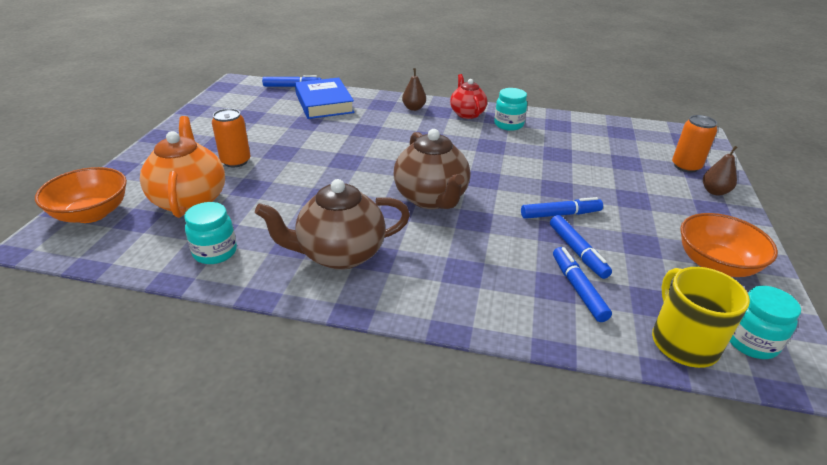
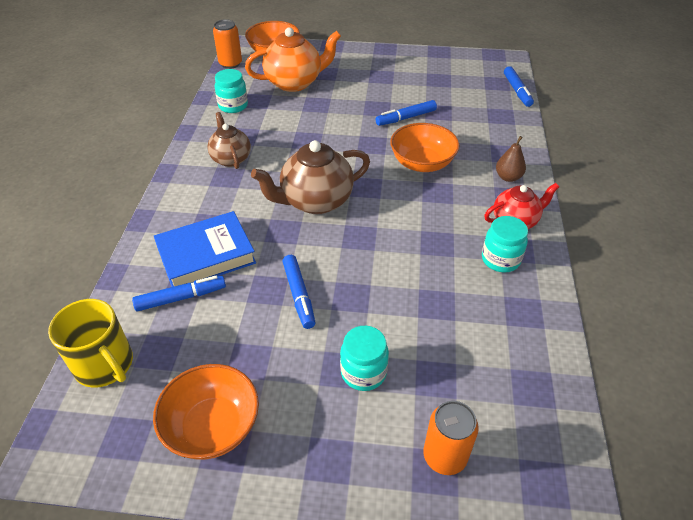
camera: 85 degrees right, 10 degrees up
orange can [212,108,250,168] -> orange can moved to [213,19,242,69]
brown teapot [255,179,410,270] -> brown teapot [207,112,251,169], size x0.63
blue book [295,78,354,119] -> blue book moved to [154,211,256,287]
blue marker [550,215,612,279] -> blue marker moved to [376,100,437,126]
yellow mug [652,267,750,368] -> yellow mug turned 60 degrees clockwise [48,299,133,388]
brown pear [703,146,738,196] -> none
turquoise jar [729,286,801,359] -> turquoise jar moved to [340,326,389,391]
none -> orange bowl [390,123,460,172]

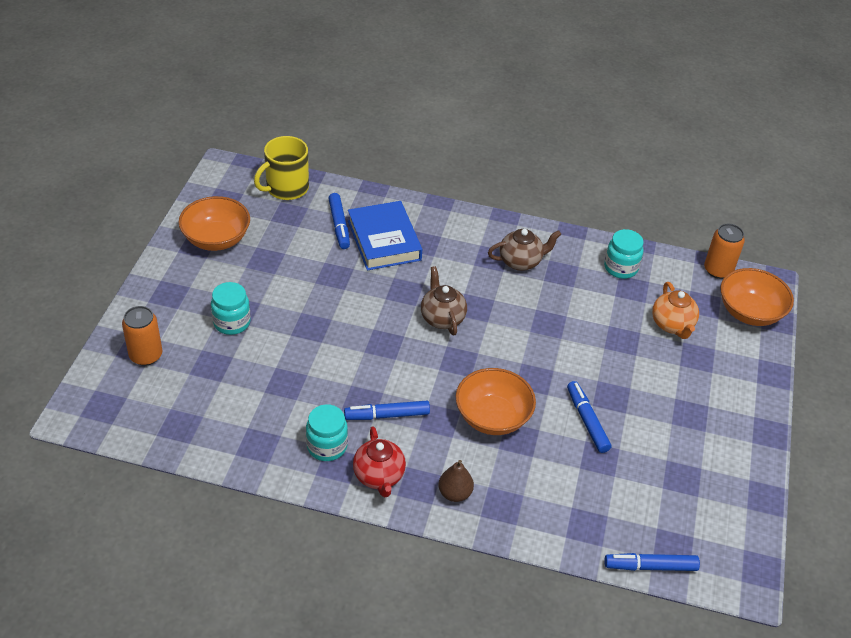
camera: 95 degrees right, 0 degrees up
orange teapot [245,27,341,92] -> orange teapot [652,282,699,339], size x0.63
brown teapot [251,140,370,214] -> brown teapot [421,266,467,335], size x0.63
blue marker [282,255,316,329] -> blue marker moved to [344,401,430,420]

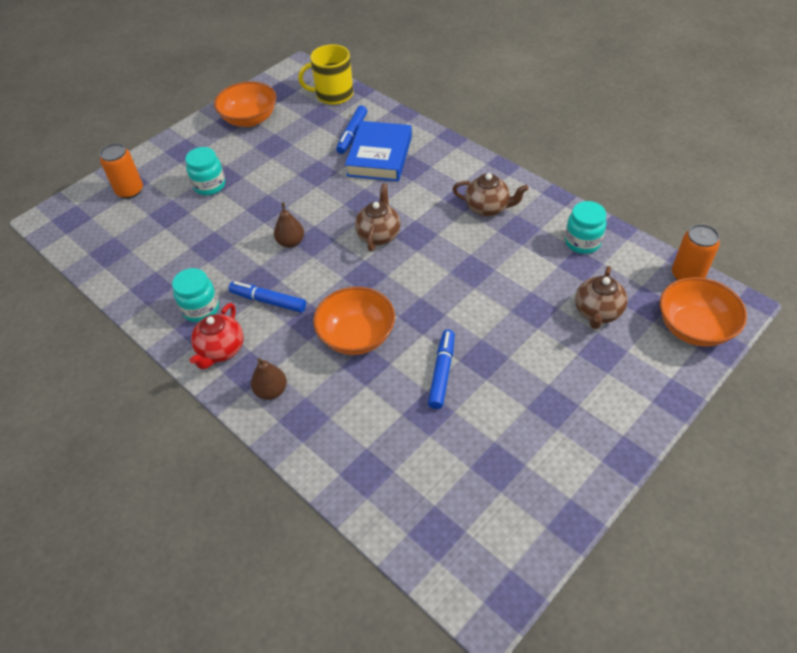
camera: 35 degrees right, 5 degrees up
blue marker [604,553,700,571] -> none
orange teapot [652,282,699,339] -> brown teapot [575,266,628,329]
none -> brown pear [274,203,304,248]

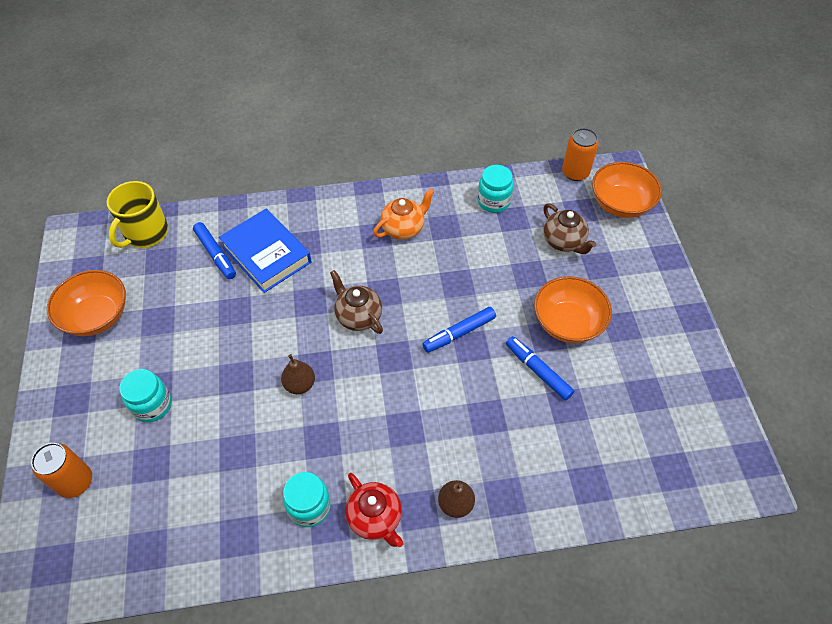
camera: 55 degrees left, 5 degrees up
blue marker [229,281,306,313] -> blue marker moved to [422,307,496,353]
orange bowl [313,287,395,355] -> orange bowl moved to [534,276,612,343]
brown teapot [453,173,529,217] -> orange teapot [373,188,435,240]

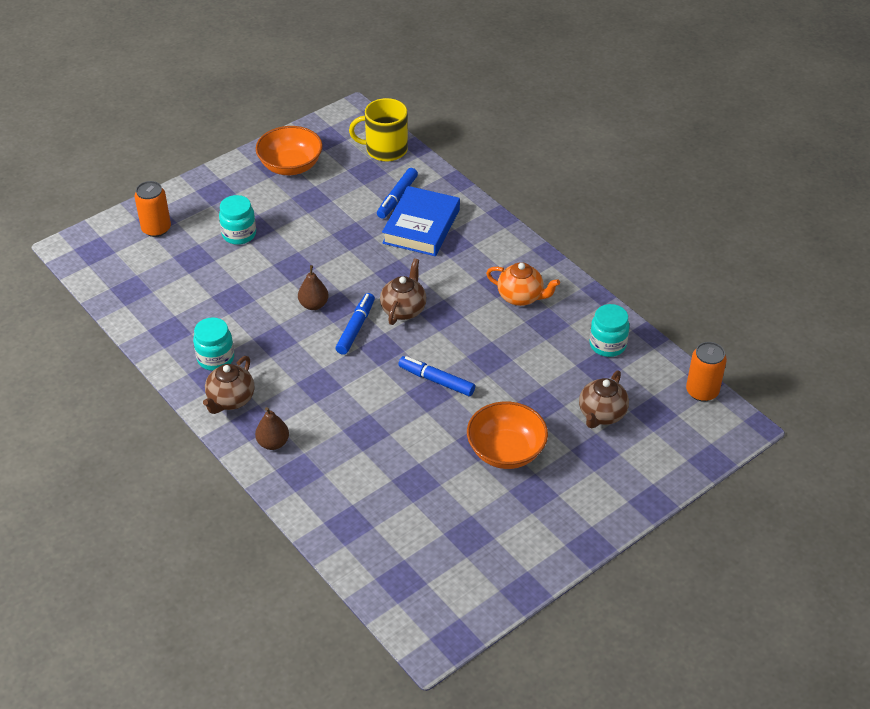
camera: 60 degrees right, 10 degrees down
red teapot [346,473,404,547] -> brown teapot [203,356,254,414]
blue marker [506,336,574,400] -> blue marker moved to [336,293,375,355]
orange bowl [592,162,662,218] -> none

